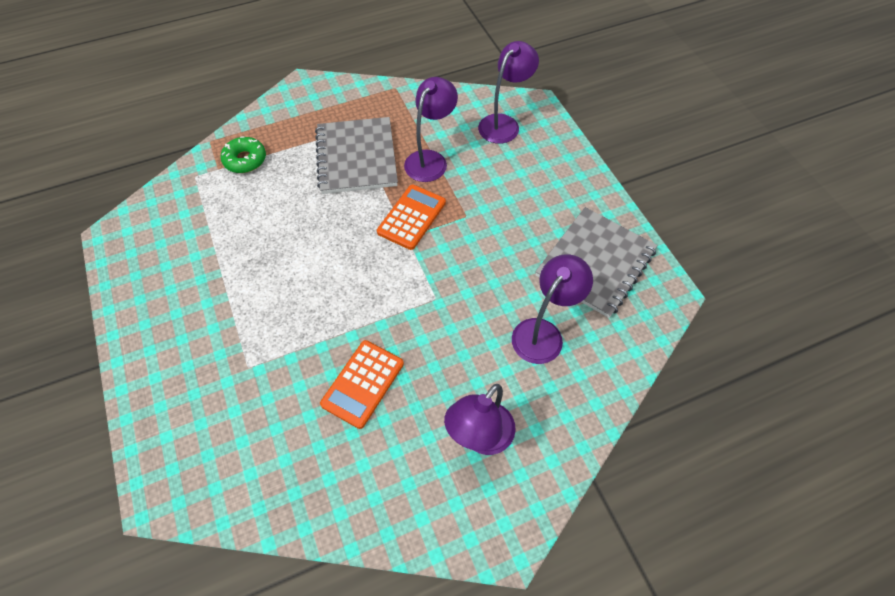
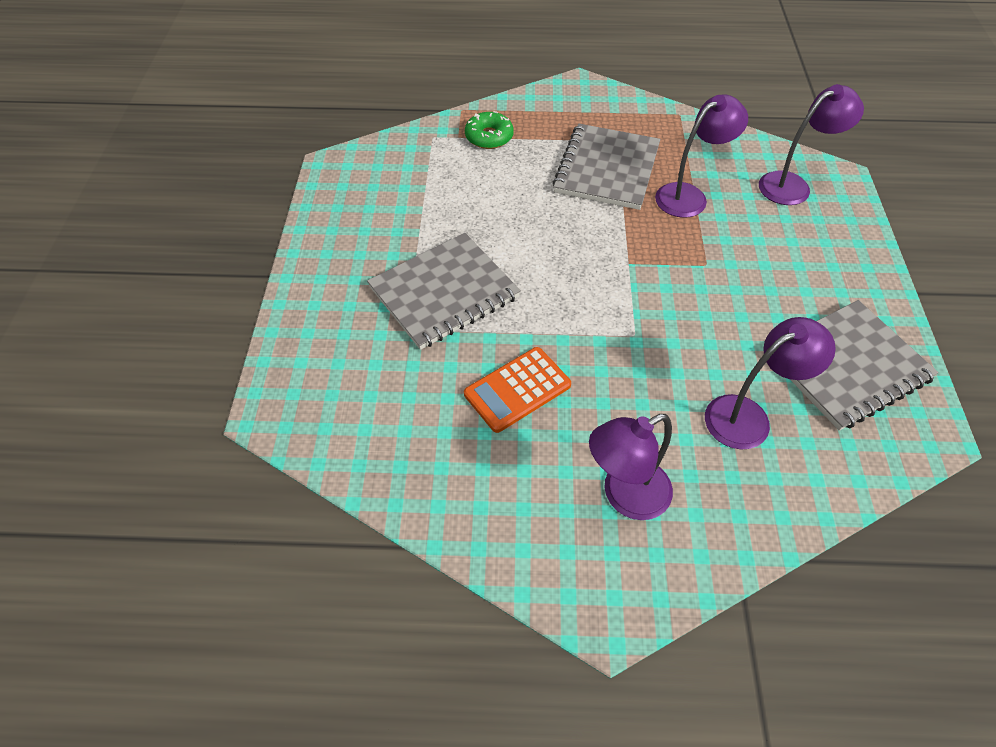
camera: 25 degrees right, 5 degrees down
orange calculator [377,185,446,250] -> none
none -> grey notebook [367,233,521,350]

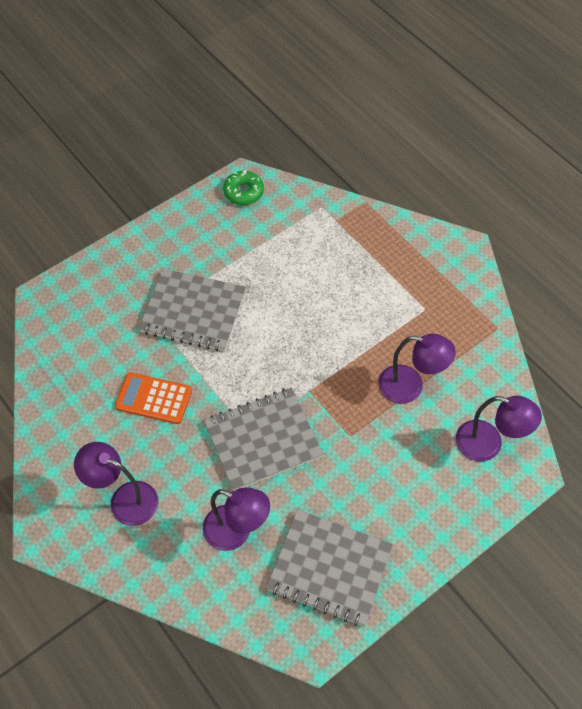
camera: 50 degrees right, 5 degrees up
green donut [465,111,514,149] -> green donut moved to [223,170,264,205]
grey notebook [553,123,660,210] -> grey notebook moved to [204,388,323,491]

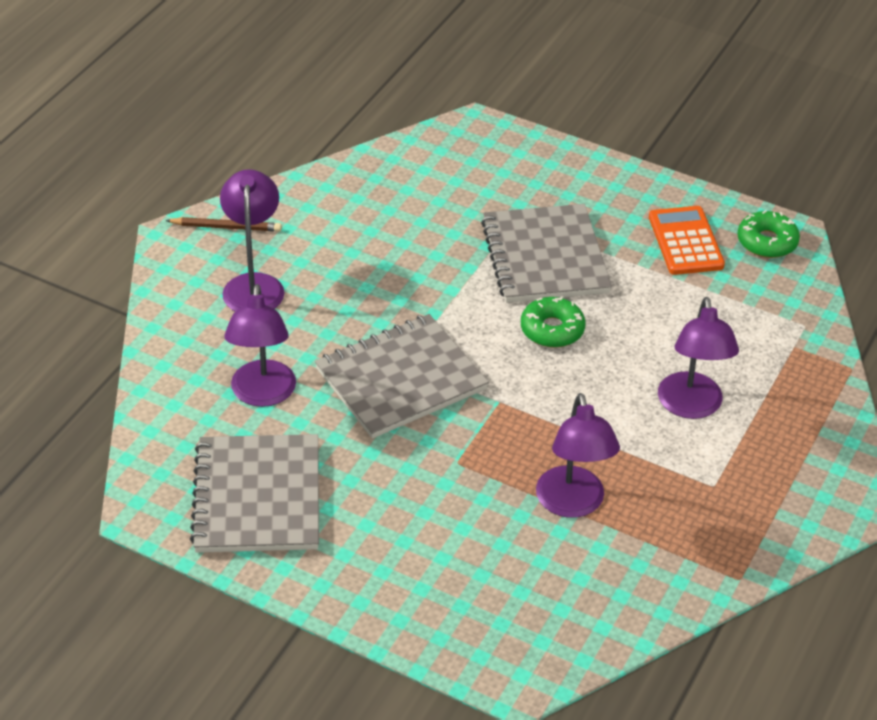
camera: 65 degrees right, 15 degrees down
orange calculator [115,372,192,424] -> orange calculator moved to [649,206,725,275]
grey notebook [204,388,323,491] -> grey notebook turned 75 degrees counterclockwise [315,314,489,439]
purple lamp [456,396,542,461] -> purple lamp moved to [658,297,739,419]
none -> brown pencil [165,217,282,232]
none -> green donut [521,296,585,348]

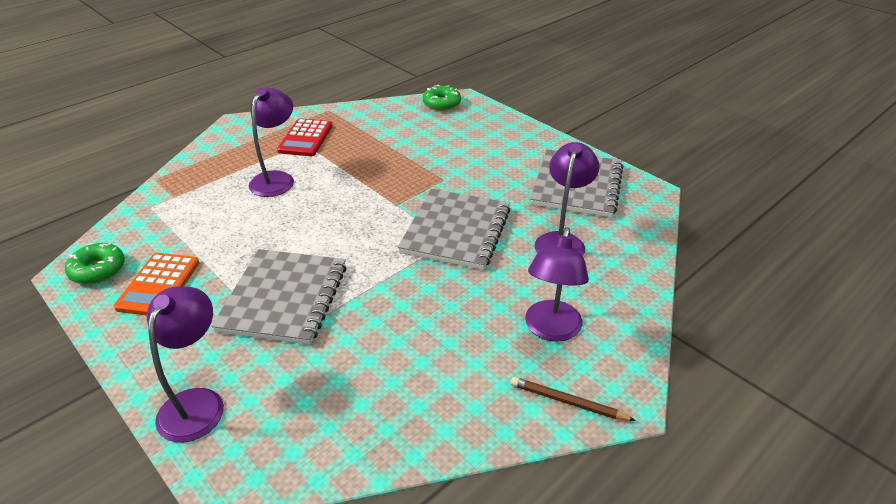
camera: 160 degrees left, 5 degrees down
grey notebook [315,314,489,439] -> grey notebook turned 60 degrees counterclockwise [398,189,511,270]
green donut [521,296,585,348] -> green donut moved to [423,85,461,111]
purple lamp [536,393,620,518] -> purple lamp moved to [147,286,224,443]
none -> red calculator [277,118,332,156]

